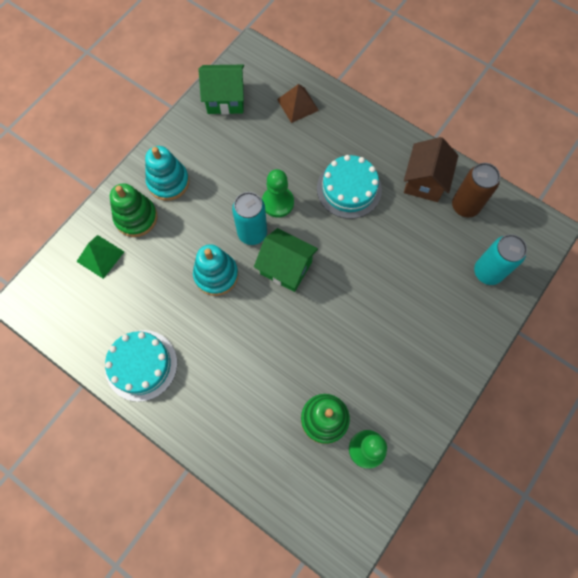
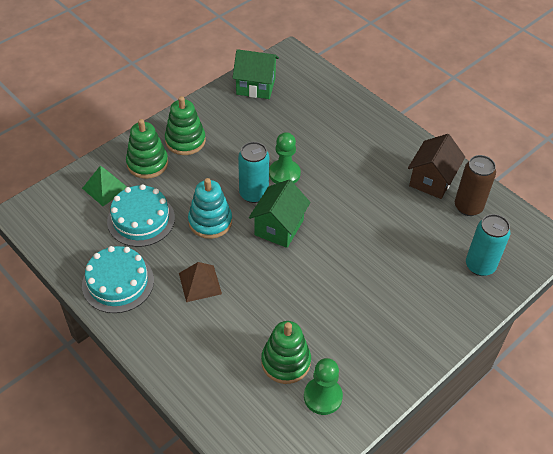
camera: 10 degrees right, 20 degrees down
turquoise stacking toy [145,146,189,201] -> green stacking toy [165,96,206,155]
green house [254,228,318,292] -> green house turned 75 degrees clockwise [249,180,311,248]
brown pyramid [277,84,319,123] -> brown pyramid moved to [179,262,222,302]
turquoise cake [317,155,382,219] -> turquoise cake moved to [107,184,175,247]

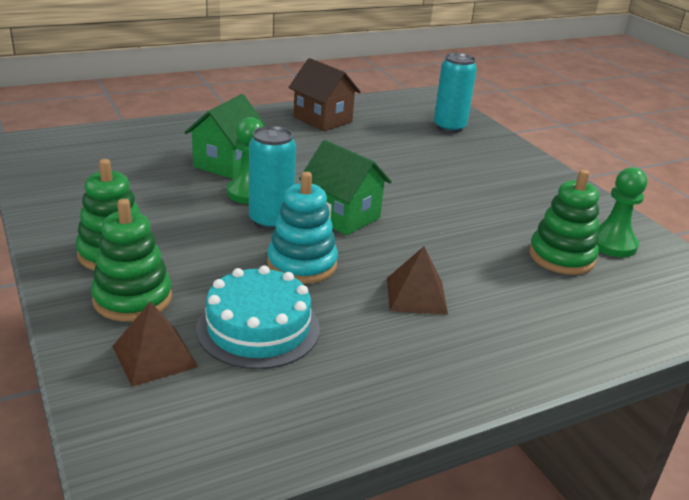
camera: 75 degrees left, 20 degrees down
green pyramid [82,165,127,206] -> brown pyramid [112,301,198,387]
turquoise cake [82,246,154,313] -> none
green house [232,49,279,99] -> green house moved to [184,94,266,179]
brown can [455,155,496,216] -> none

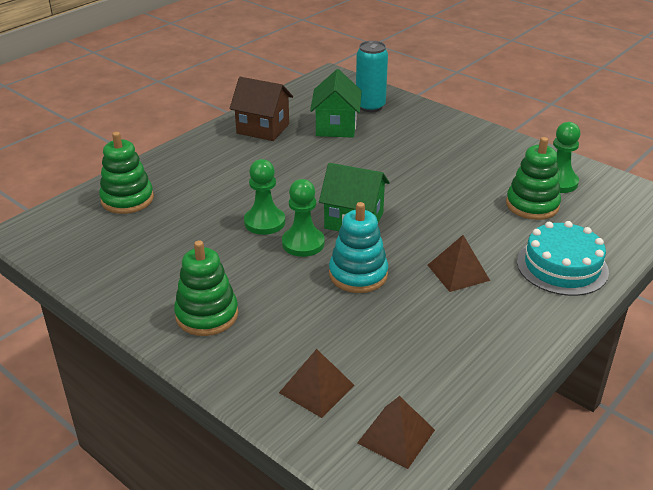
camera: 20 degrees left, 5 degrees up
green stacking toy [91,199,172,322] -> green stacking toy moved to [99,132,154,214]
green house [184,94,266,179] -> green house moved to [310,69,362,138]
turquoise cake [196,265,320,369] -> turquoise cake moved to [517,221,609,296]
turquoise can [249,126,296,230] -> green pawn [282,179,325,257]
none -> brown pyramid [357,396,435,469]

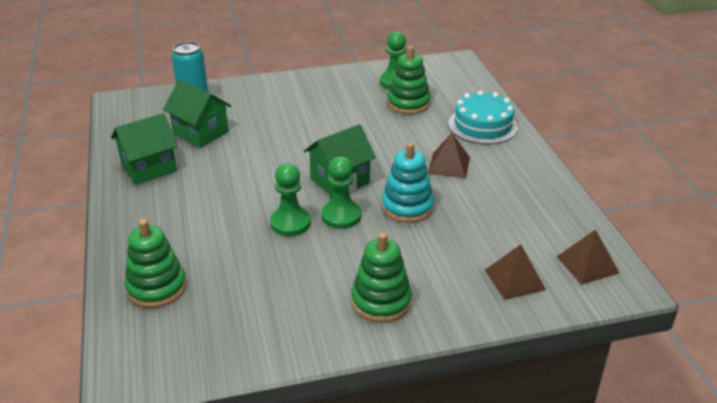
camera: 55 degrees left, 0 degrees up
brown house [230,77,293,141] -> green house [111,113,178,184]

